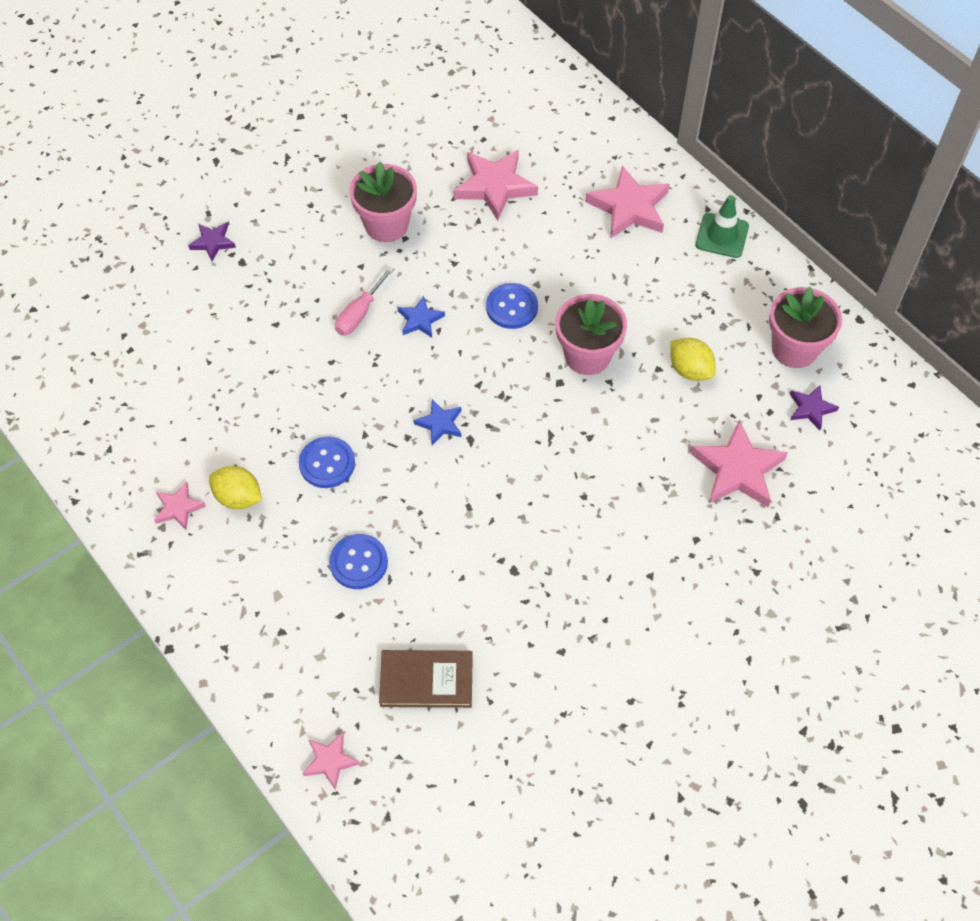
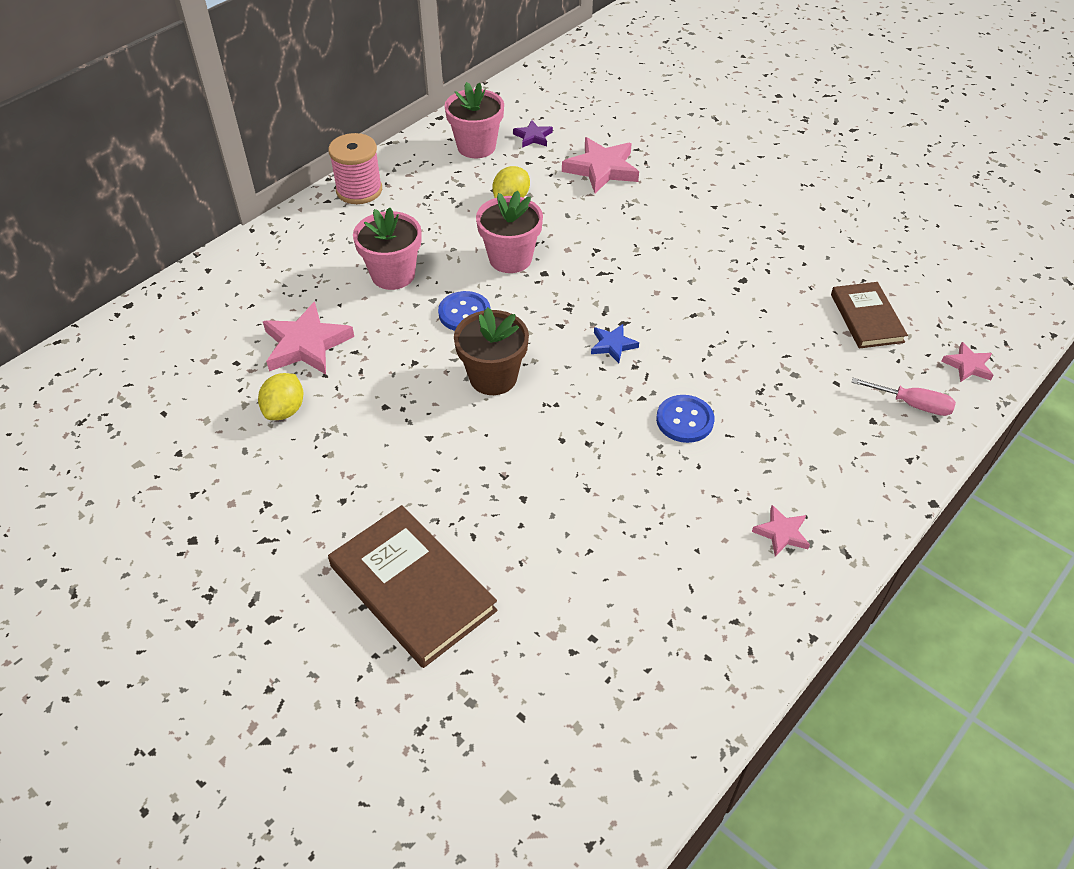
camera: 100 degrees left, 10 degrees down
purple star [188,222,236,261] -> brown book [328,505,498,668]
yellow lemon [209,466,262,509] -> yellow lemon moved to [258,373,303,420]
blue button [329,534,388,589] -> none
pink screwdriver [335,266,394,335] -> pink screwdriver moved to [851,378,956,416]
pink flower pot [349,161,417,242] -> pink flower pot moved to [353,208,422,290]
blue star [398,296,445,338] -> brown flower pot [454,307,529,395]
pink star [585,165,670,239] -> none
green traffic cone [696,195,749,258] -> pink spool [328,133,382,204]

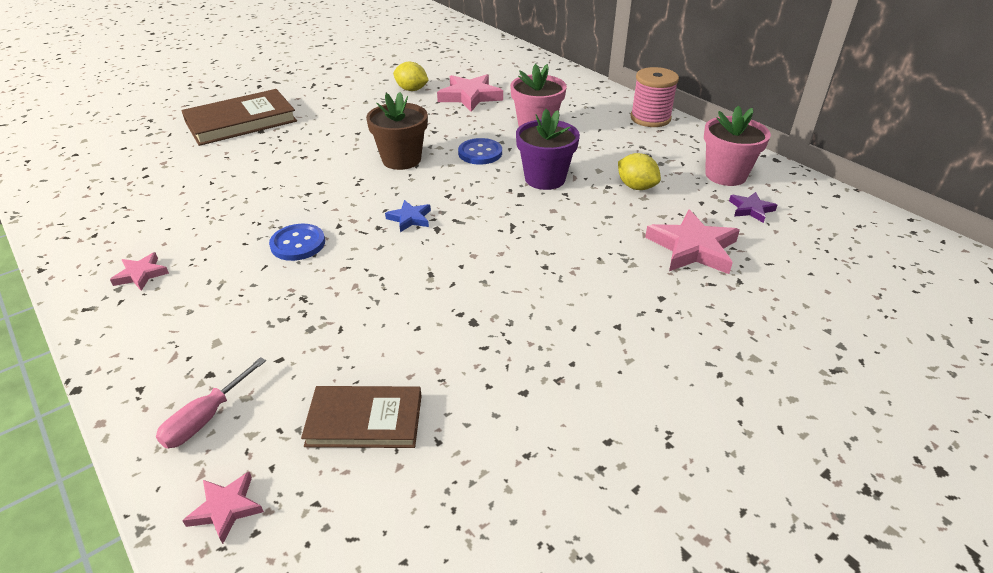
camera: 100 degrees right, 10 degrees down
pink flower pot [476,190,543,273] -> purple flower pot [516,109,580,190]

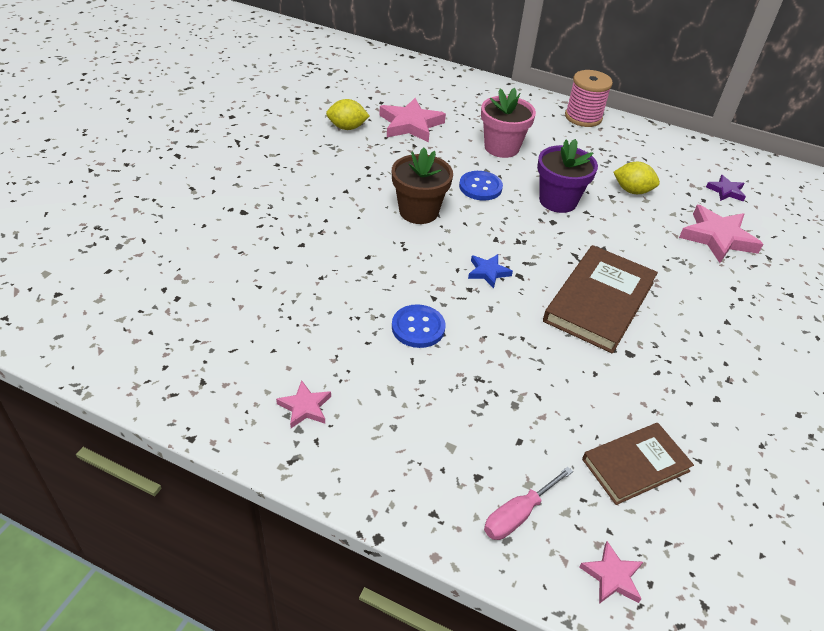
camera: 30 degrees left, 5 degrees up
pink screwdriver [156,357,266,449] -> pink screwdriver turned 45 degrees clockwise [484,467,573,540]
brown book [181,89,297,146] -> brown book moved to [543,245,658,354]
pink flower pot [704,106,771,186] -> none

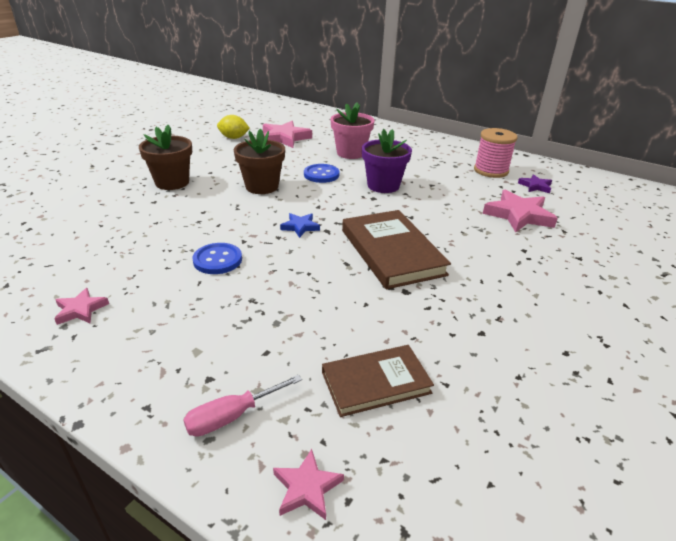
camera: 10 degrees right, 10 degrees down
brown book [543,245,658,354] -> brown book turned 60 degrees counterclockwise [342,210,451,289]
pink spool [565,70,613,127] -> pink spool moved to [474,128,517,178]
yellow lemon [614,162,660,194] -> none
none -> brown flower pot [139,125,192,190]

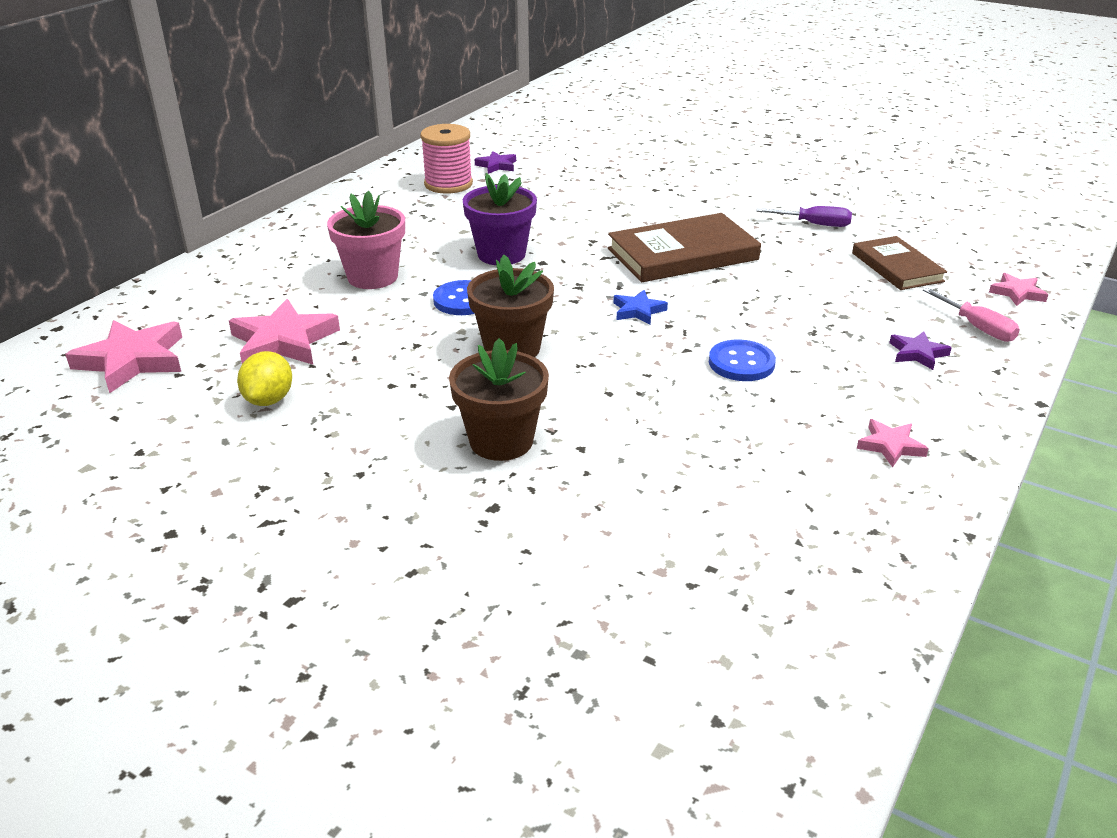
camera: 90 degrees left, 0 degrees up
pink star [483,190,558,233] -> pink star moved to [65,320,182,393]
none -> purple screwdriver [757,206,852,227]
none -> purple star [889,331,952,370]

